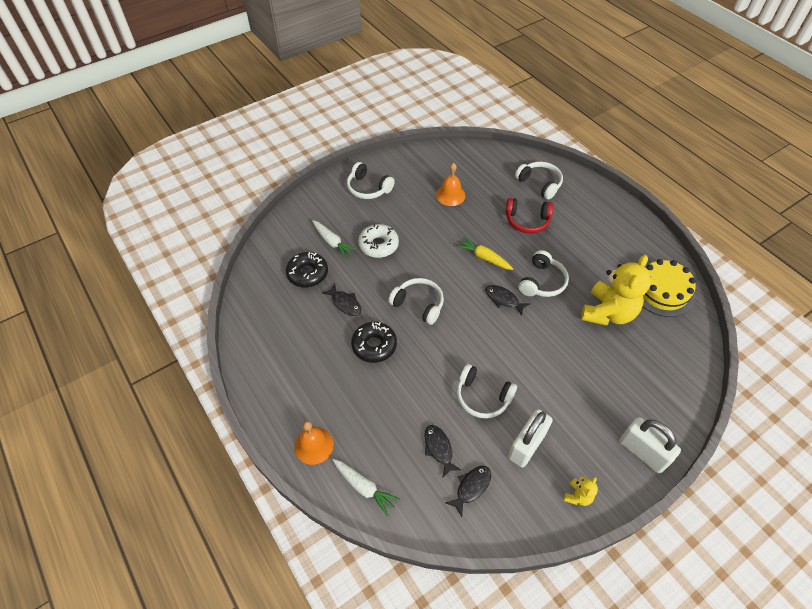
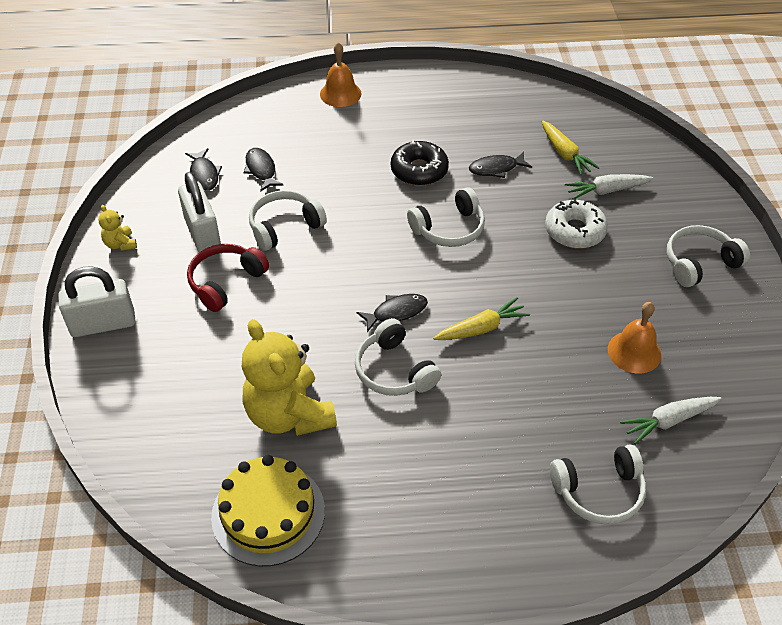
camera: 120 degrees right, 5 degrees down
black donut [286,252,328,287] -> yellow carrot [542,120,600,176]
white carrot [333,459,400,516] -> white carrot moved to [620,397,722,445]
black fish [424,425,461,478] -> black fish turned 120 degrees counterclockwise [244,148,283,192]
red headphones [505,198,553,233] -> red headphones moved to [187,244,269,312]

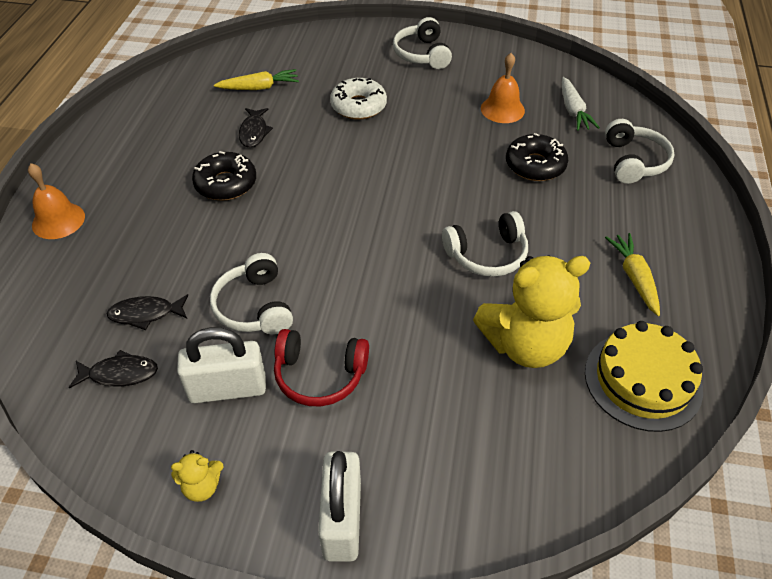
camera: 75 degrees left, 0 degrees up
red headphones [187,244,269,312] -> red headphones turned 45 degrees counterclockwise [274,329,369,406]
black fish [357,294,428,332] -> none
white headphones [407,187,485,247] -> none
yellow carrot [433,297,530,340] -> yellow carrot moved to [605,233,660,316]
white carrot [565,174,653,200] -> none
none -> black donut [506,133,568,181]

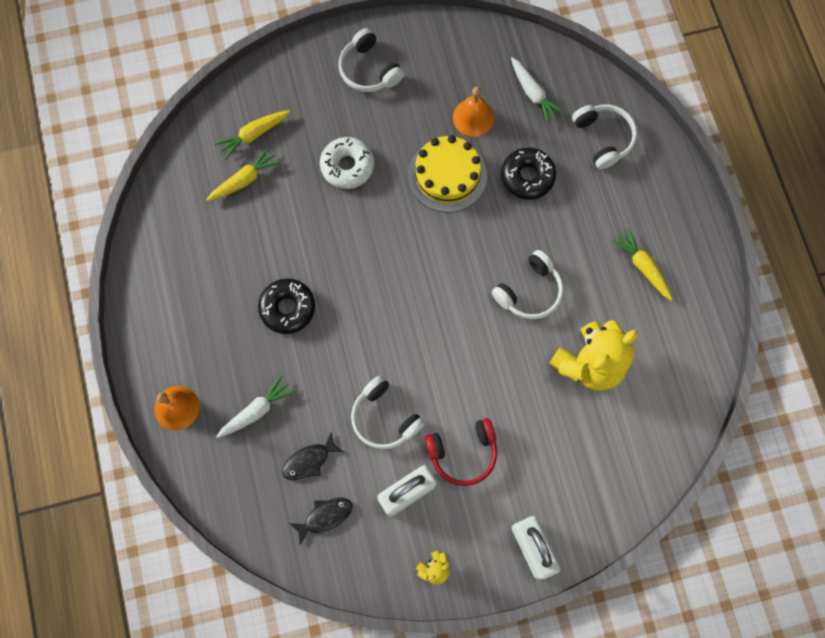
camera: 25 degrees left, 25 degrees up
black fish [239,108,273,148] -> none
yellow cake [585,321,703,432] -> yellow cake moved to [408,135,487,212]
none -> yellow carrot [215,110,290,160]
none -> white carrot [216,375,295,438]

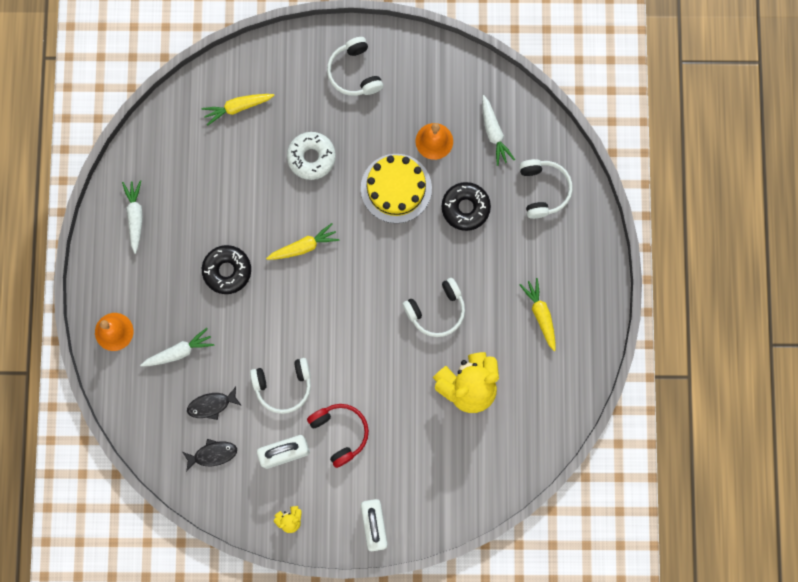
camera: 15 degrees right, 5 degrees up
yellow carrot [206,147,281,201] -> yellow carrot moved to [266,223,339,260]
white headphones [351,375,425,449] -> white headphones turned 75 degrees counterclockwise [250,358,311,414]
red headphones [425,418,497,486] -> red headphones turned 120 degrees counterclockwise [307,404,369,468]
none -> white carrot [122,180,143,254]

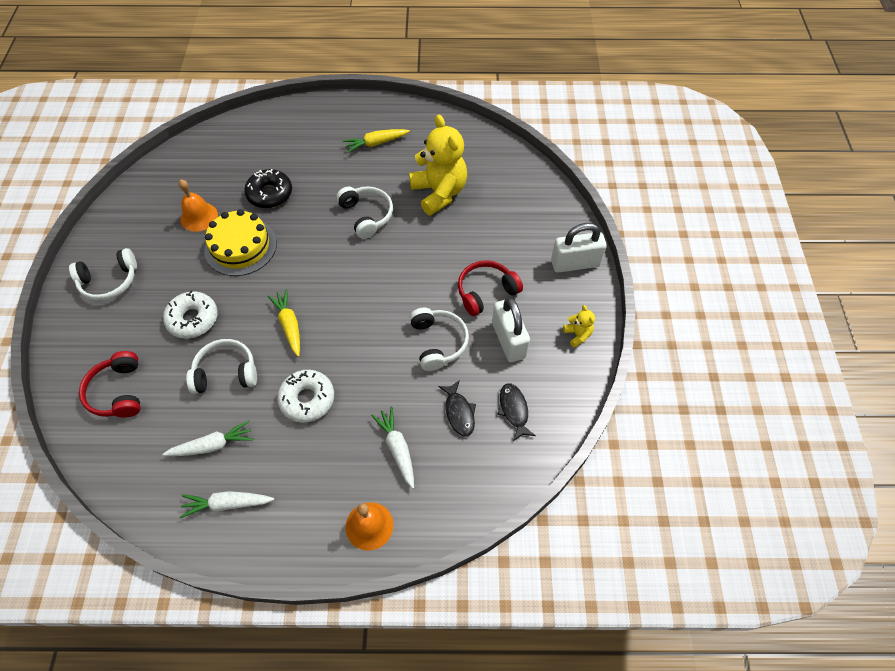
camera: 90 degrees left, 20 degrees down
yellow carrot [202,94,275,126] -> red headphones [79,351,140,417]
black donut [202,245,251,294] -> white donut [277,370,334,423]
white carrot [482,95,515,166] -> white carrot moved to [162,420,253,456]
white headphones [519,159,573,219] -> white headphones moved to [186,339,257,394]

